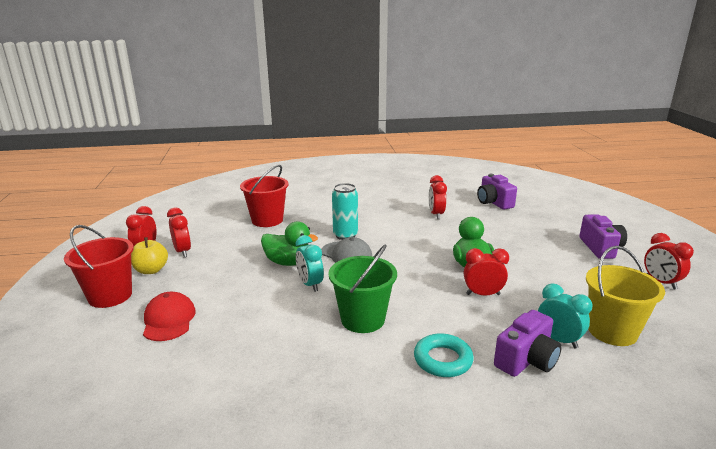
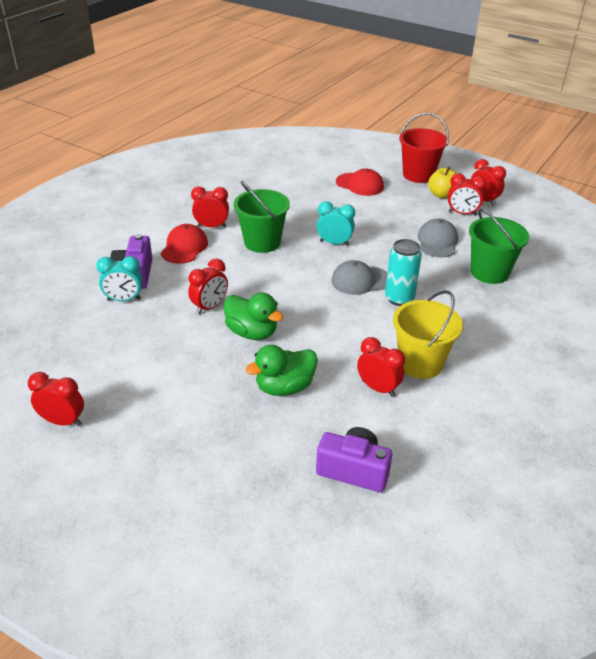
camera: 130 degrees right, 15 degrees up
red bucket [240,165,289,227] -> green bucket [469,209,529,284]
green duck [261,222,318,266] -> green duck moved to [246,345,318,396]
turquoise ring [414,333,474,377] -> red cap [161,224,208,264]
purple camera [579,214,627,259] -> none
yellow bucket [586,246,665,346] -> yellow bucket moved to [393,290,463,379]
none -> red clock [191,186,229,228]
none -> grey cap [418,219,458,257]

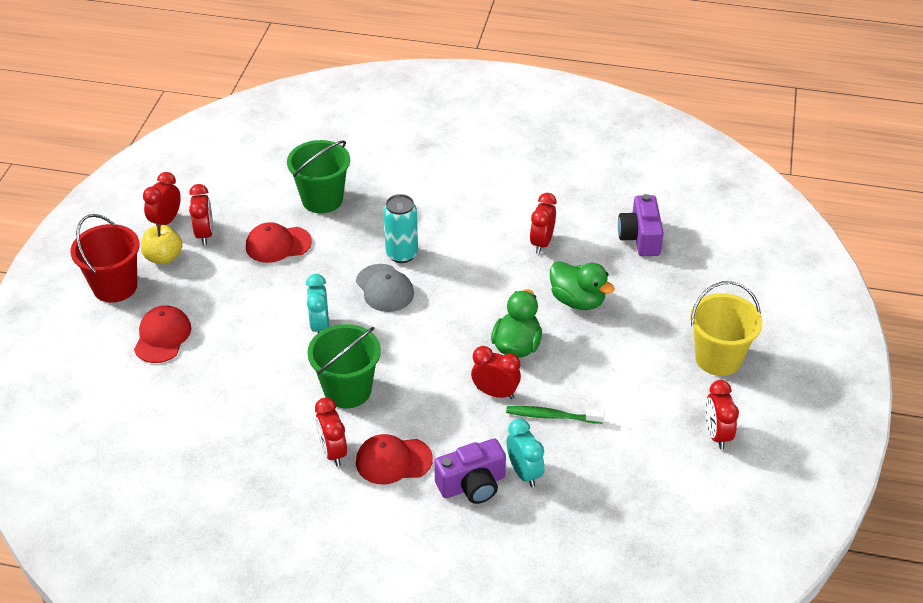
camera: 110 degrees left, 5 degrees up
yellow bucket [393,290,463,379] -> yellow bucket moved to [690,281,763,376]
grey cap [418,219,458,257] -> red cap [246,222,312,263]
none -> green toothbrush [506,406,605,424]

